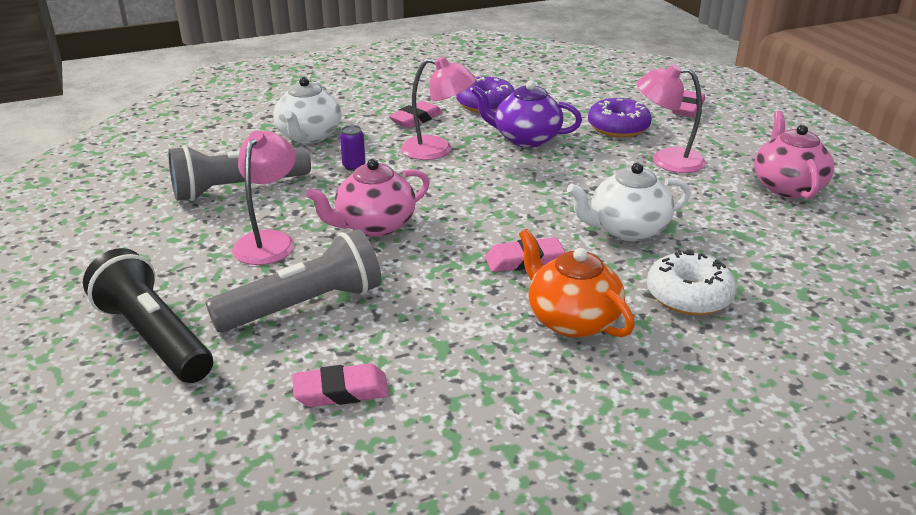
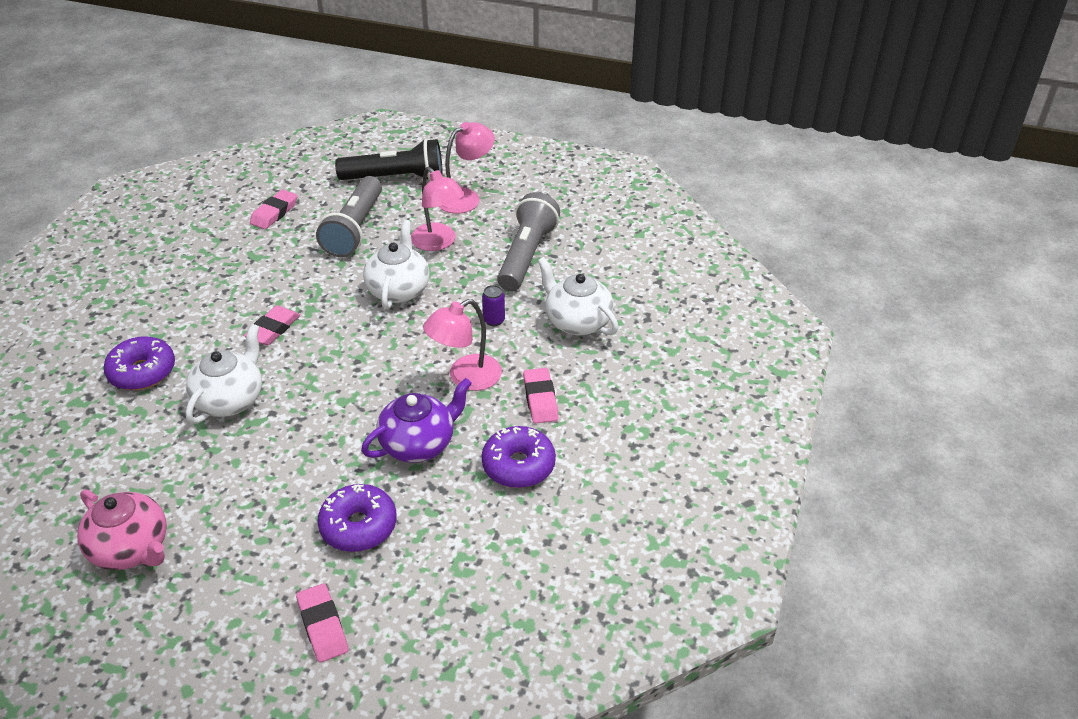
camera: 130 degrees right, 10 degrees up
pink teapot [306,159,430,237] -> white teapot [363,220,430,309]
orange teapot [519,229,635,338] -> none
pink lamp [637,64,706,173] -> pink lamp moved to [439,122,495,213]
white donut [647,250,736,316] -> purple donut [104,336,175,390]

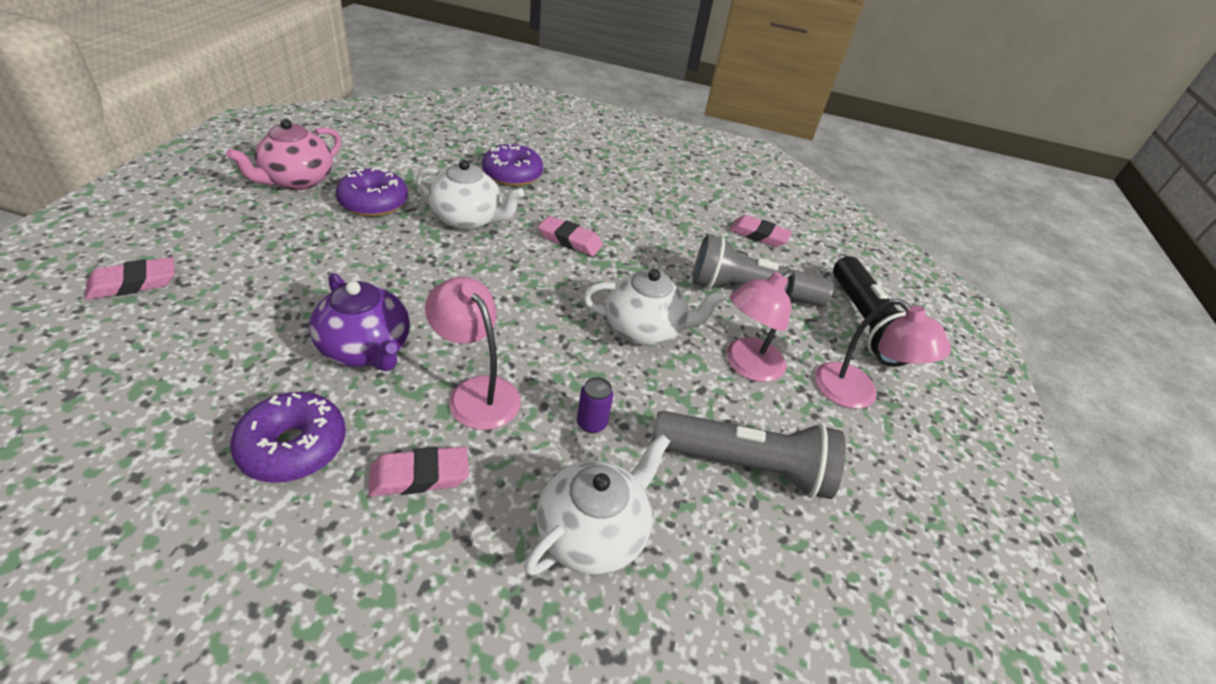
camera: 80 degrees right, 0 degrees up
purple donut [317,484,397,552] -> purple donut moved to [336,167,408,217]

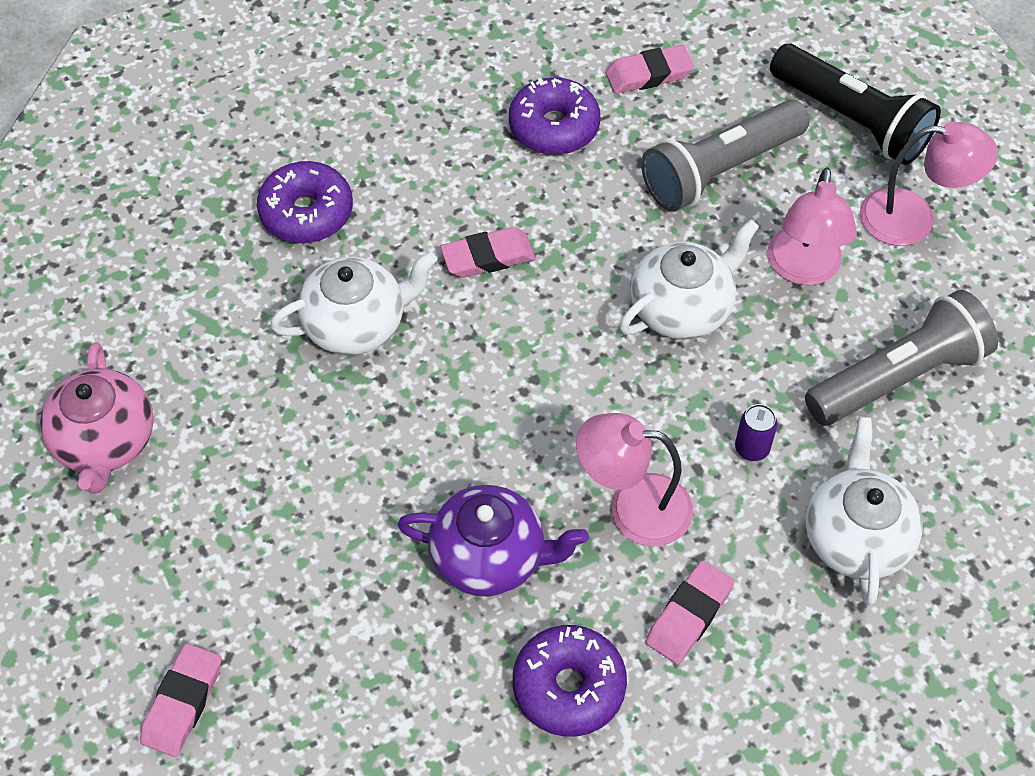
camera: 35 degrees left, 15 degrees up
purple donut [336,167,408,217] -> purple donut moved to [509,77,600,155]

